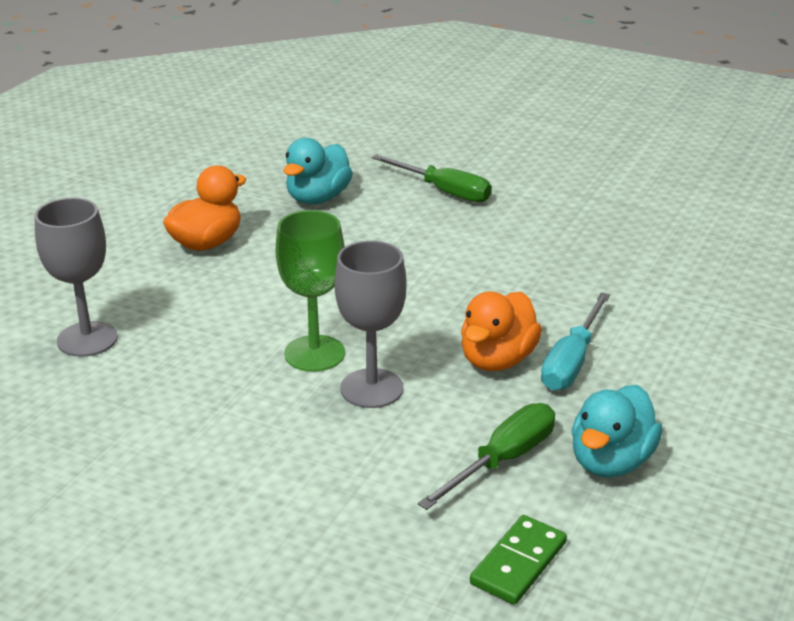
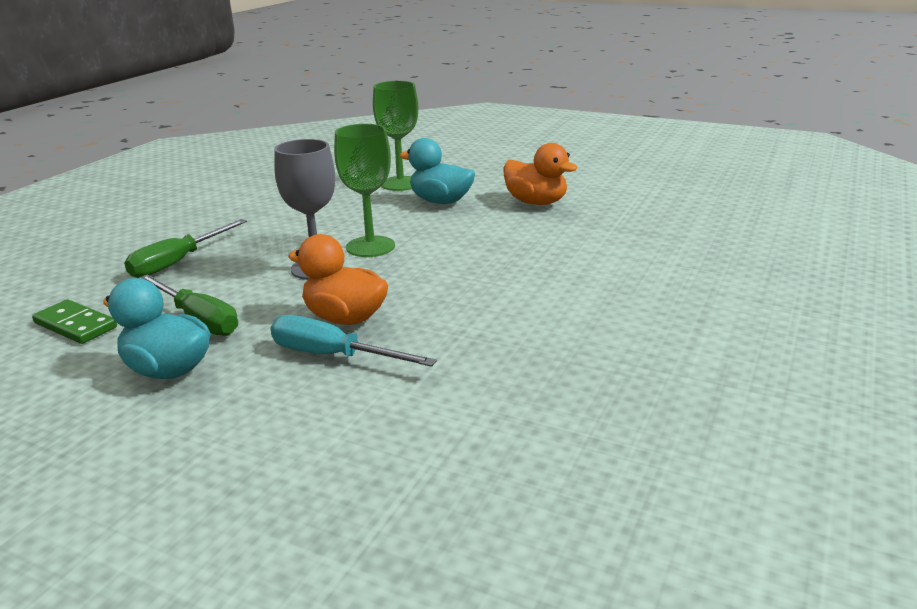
camera: 90 degrees right, 5 degrees down
grey goblet [34,198,118,357] -> green goblet [373,81,418,191]
turquoise duck [283,138,353,204] -> turquoise duck moved to [399,138,475,204]
green screwdriver [371,154,492,202] -> green screwdriver moved to [124,219,247,278]

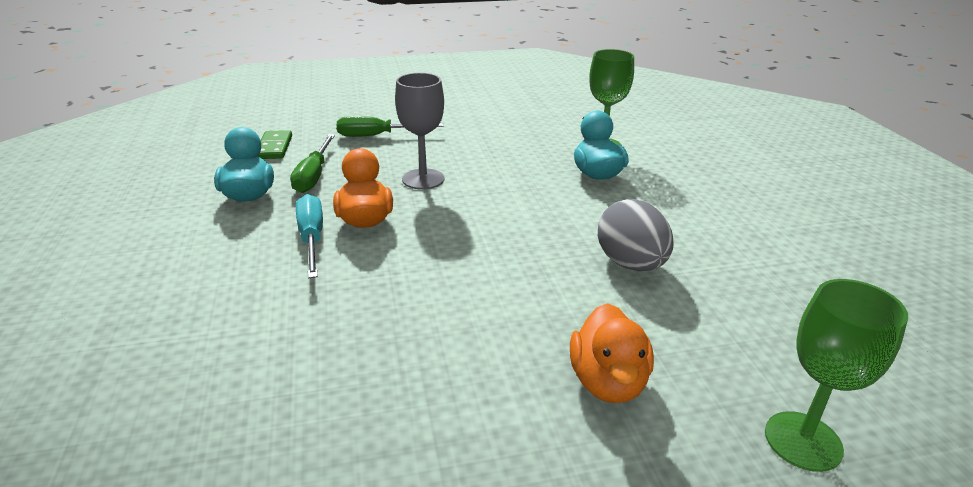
camera: 50 degrees right, 5 degrees up
green goblet [334,124,395,257] -> green goblet moved to [765,279,908,472]
orange duck [503,143,578,205] -> orange duck moved to [570,303,654,403]
none -> grey egg [598,199,674,271]

